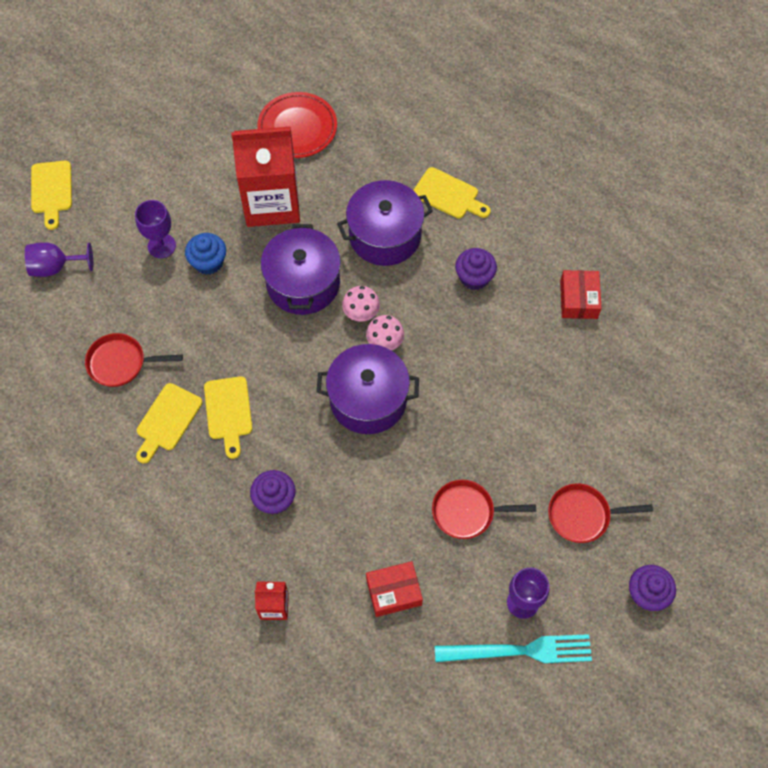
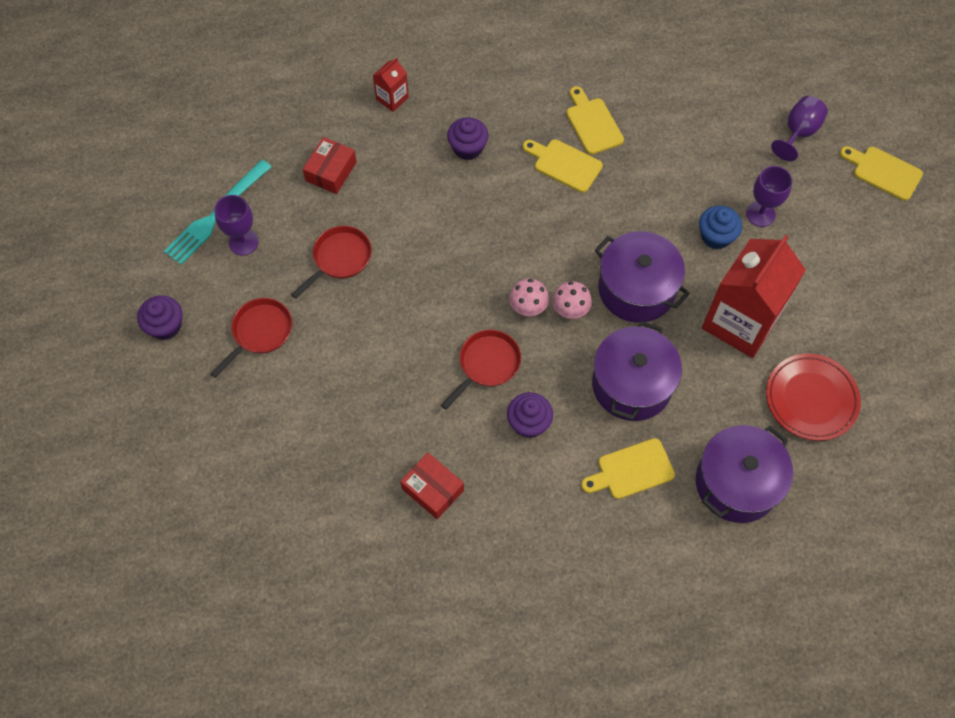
camera: 130 degrees right, 0 degrees up
red pan [85,333,183,387] -> red pan moved to [441,330,521,410]
purple pot [316,344,419,434] -> purple pot moved to [696,425,793,523]

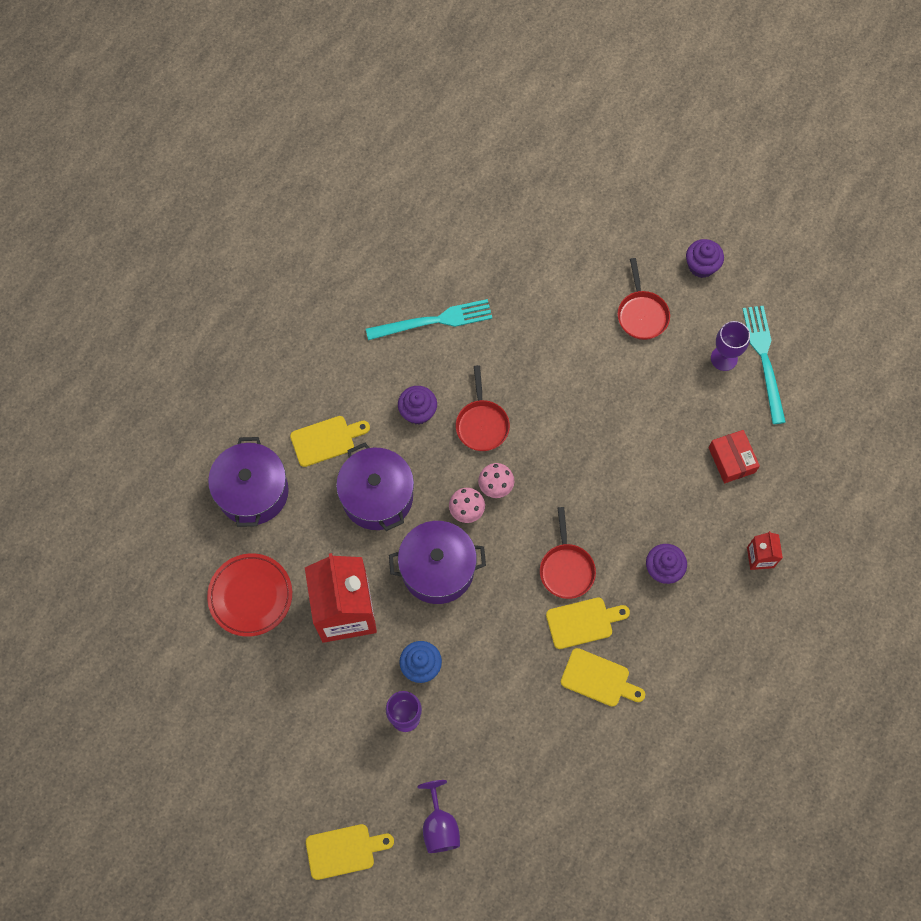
camera: 135 degrees right, 5 degrees up
red pan [291,226,372,298] -> red pan moved to [540,507,596,599]
red box [400,453,464,519] -> turquoise fork [366,299,492,340]
yellow cutting board [581,438,675,499] -> yellow cutting board turned 45 degrees clockwise [290,416,370,467]

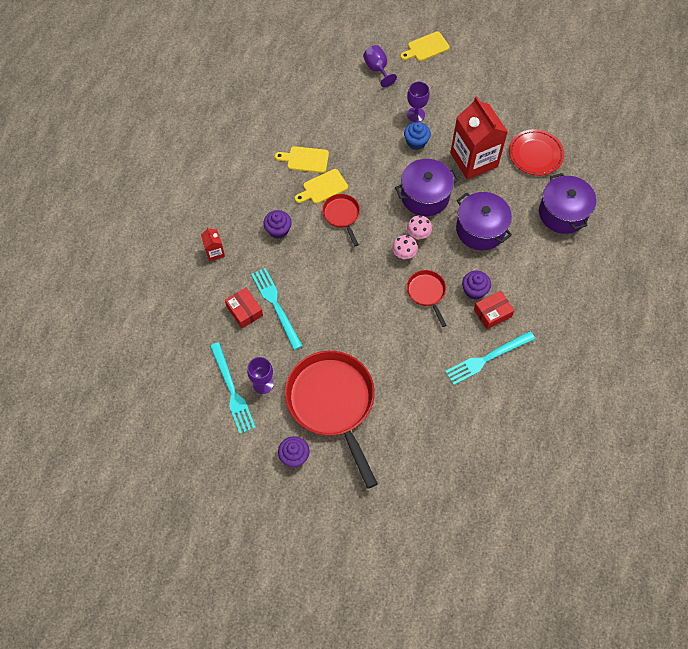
camera: 165 degrees right, 5 degrees down
yellow cutting board [290,416,370,467] -> none
red pan [618,258,670,340] -> red pan [285,351,378,489], size x2.14
none -> turquoise fork [251,268,303,350]
none -> red box [474,291,515,329]

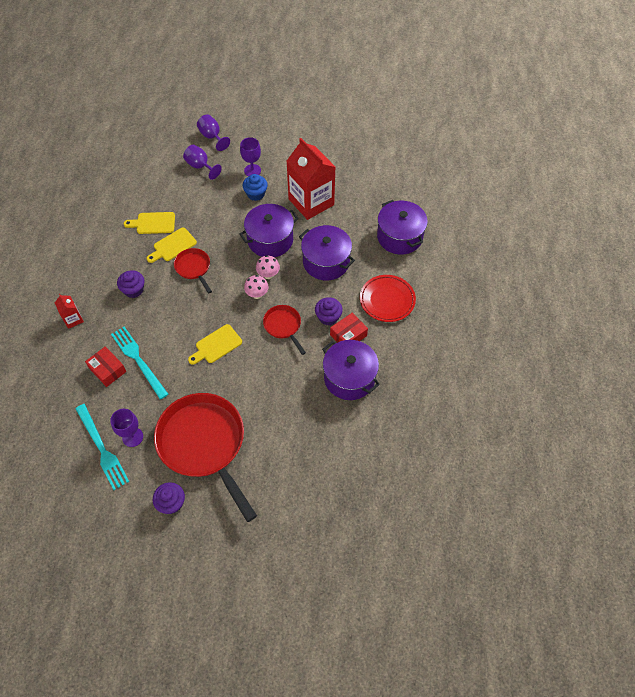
camera: 10 degrees left, 5 degrees down
yellow cutting board [400,32,450,61] -> yellow cutting board moved to [188,324,242,365]
turquoise fork [445,331,535,385] -> purple pot [322,340,380,400]
red plate [509,129,564,176] -> red plate moved to [360,275,416,322]
none -> purple goblet [183,145,222,180]

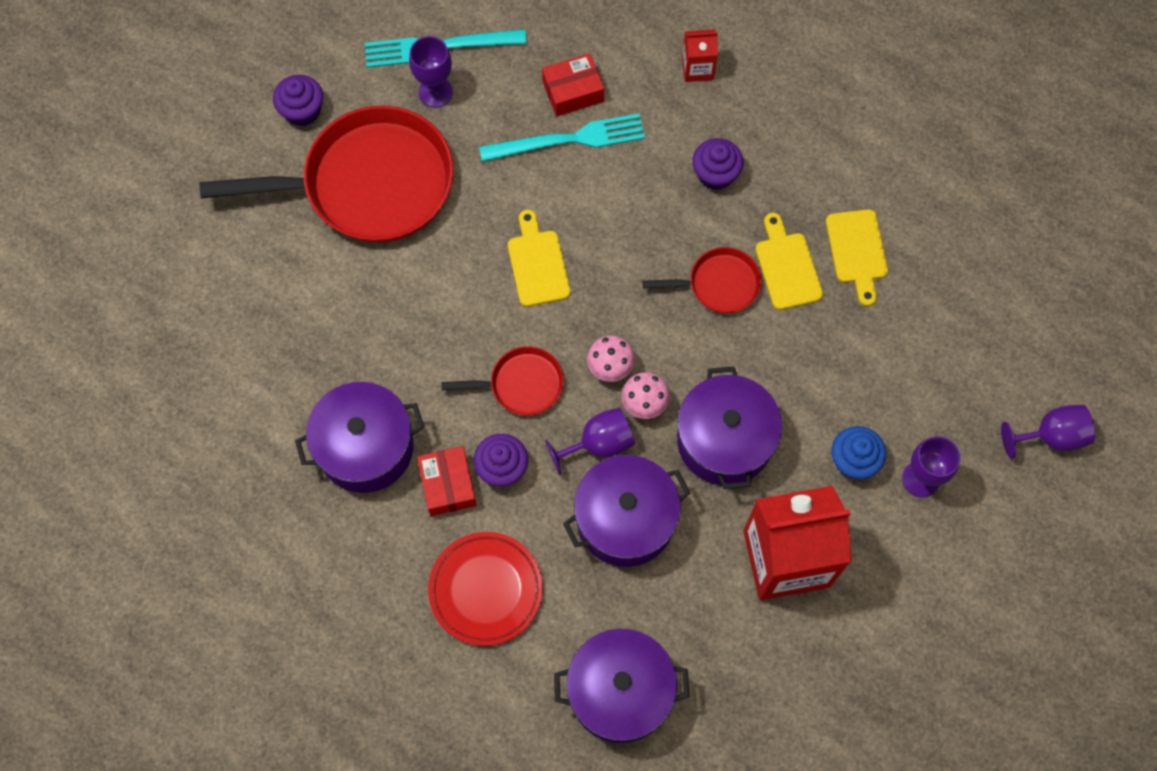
camera: 115 degrees right, 10 degrees up
yellow cutting board [124,212,175,234] -> yellow cutting board turned 150 degrees clockwise [826,209,888,306]
purple goblet [183,145,222,180] -> purple goblet moved to [545,408,635,475]

